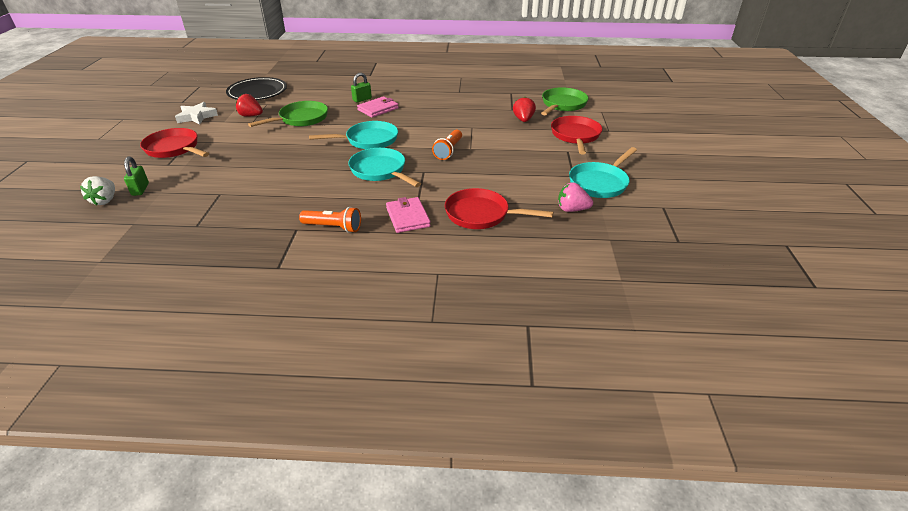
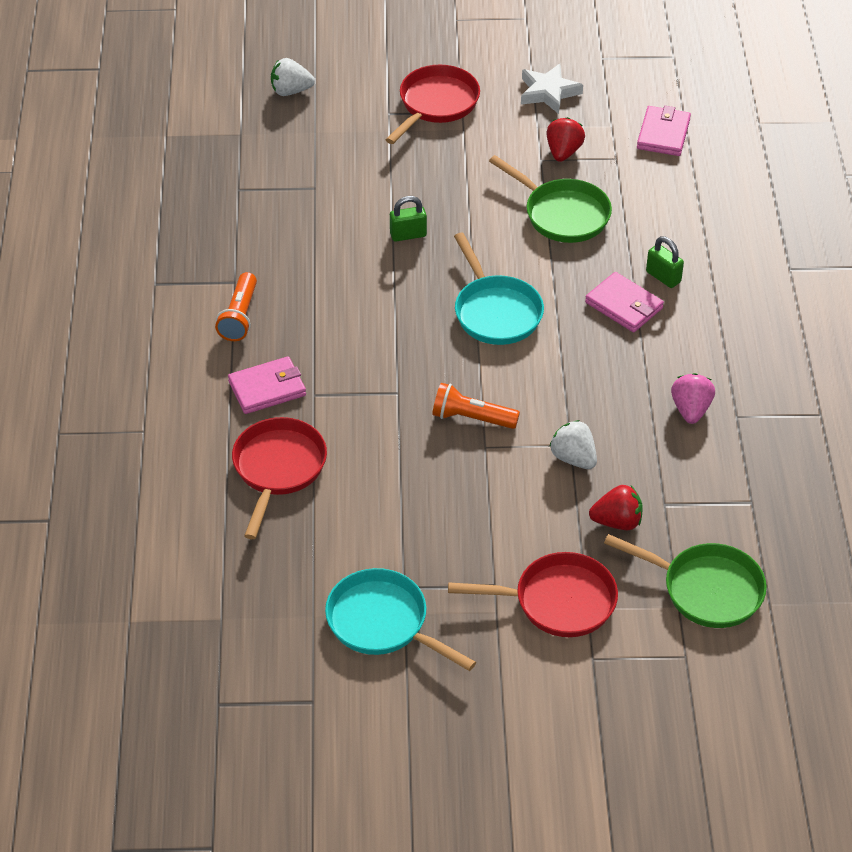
camera: 85 degrees right, 10 degrees up
green padlock [124,157,149,196] -> green padlock moved to [390,196,427,242]
black plate [226,77,287,100] -> pink wallet [637,106,691,156]
turquoise pan [348,148,421,187] -> none
pink strawberry [558,182,593,212] -> pink strawberry moved to [671,373,715,424]
none -> white strawberry [549,420,597,469]

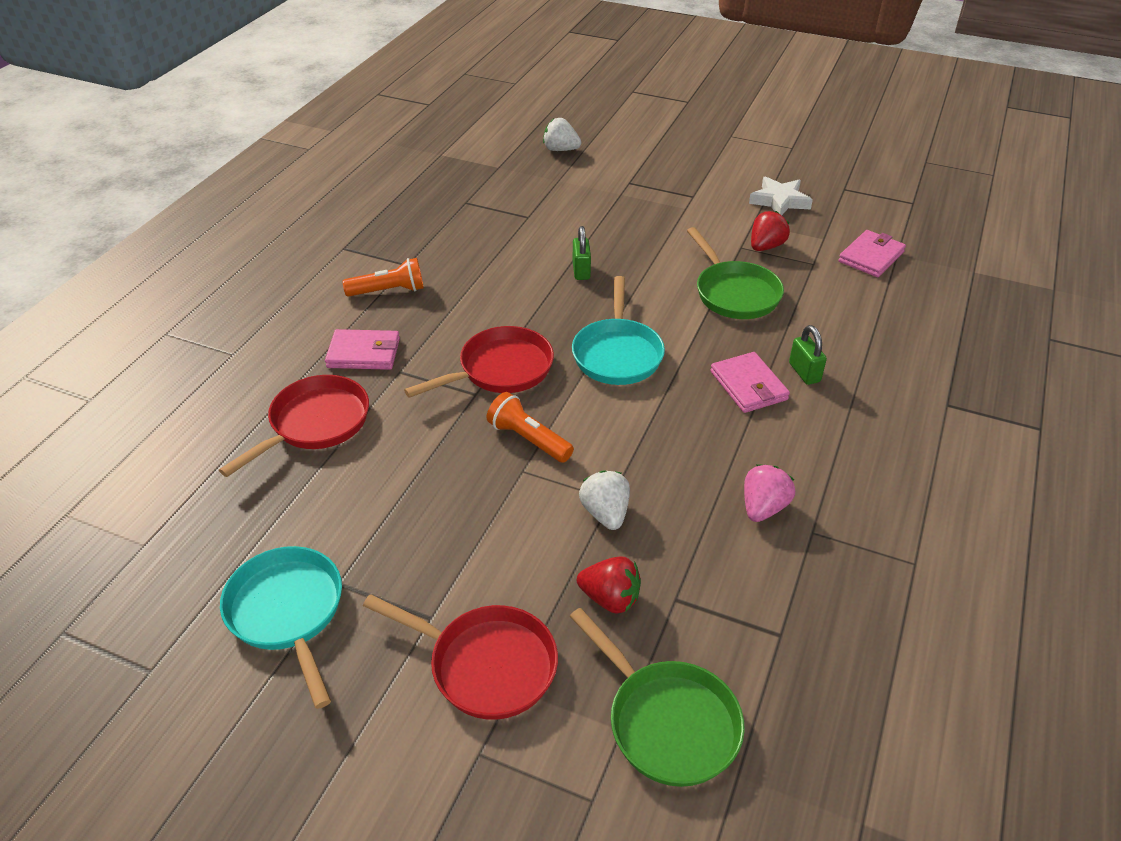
camera: 25 degrees right, 5 degrees down
orange flashlight [215,272,257,341] -> orange flashlight turned 135 degrees counterclockwise [342,258,424,297]
red pan [386,65,480,144] -> red pan moved to [404,326,554,398]
green padlock [390,196,427,242] -> green padlock turned 75 degrees clockwise [573,226,591,280]

